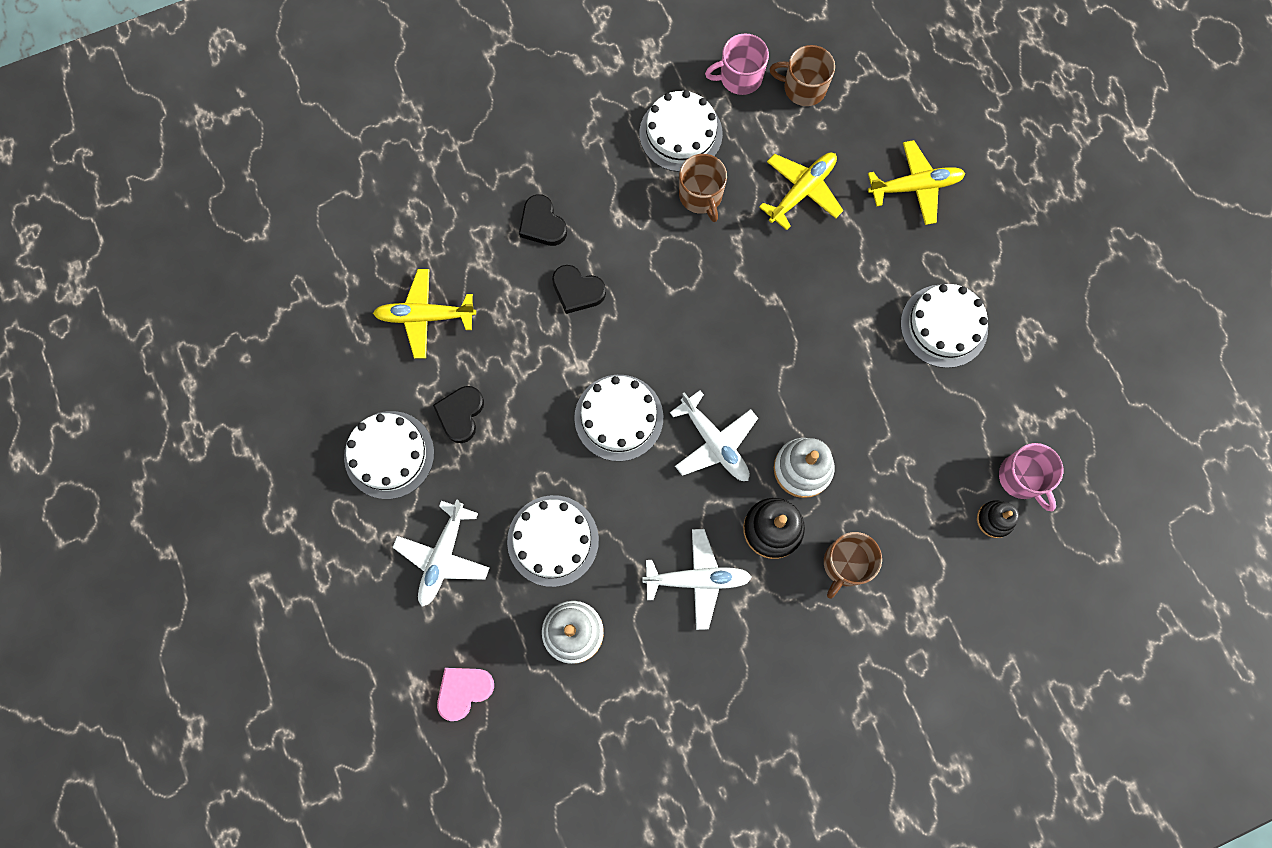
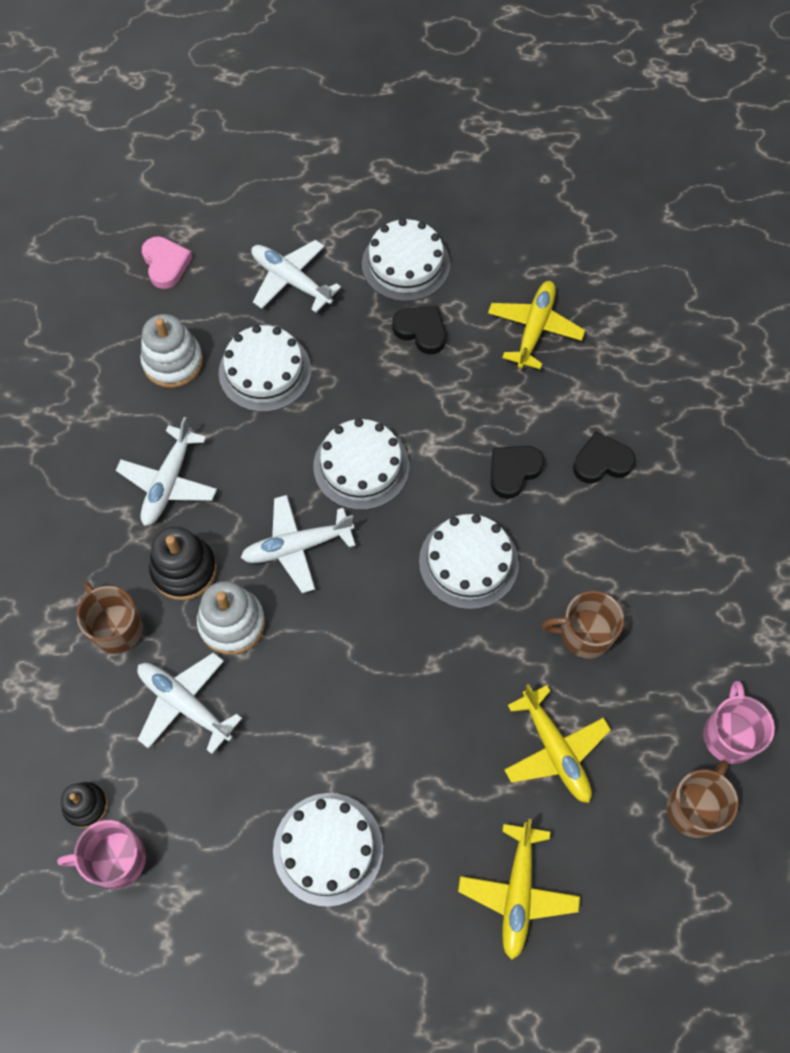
camera: 110 degrees right, 10 degrees down
white cake [639,90,723,172] -> white cake moved to [419,514,519,609]
none -> white plane [137,652,242,754]

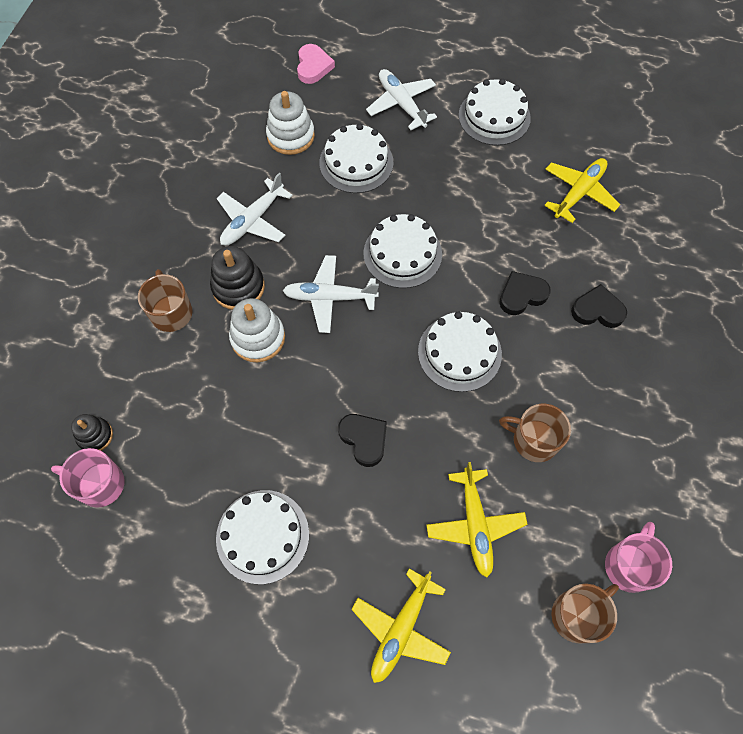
camera: 20 degrees right, 0 degrees up
white plane [137,652,242,754] -> none
black heart [392,306,446,354] -> black heart moved to [338,414,387,467]

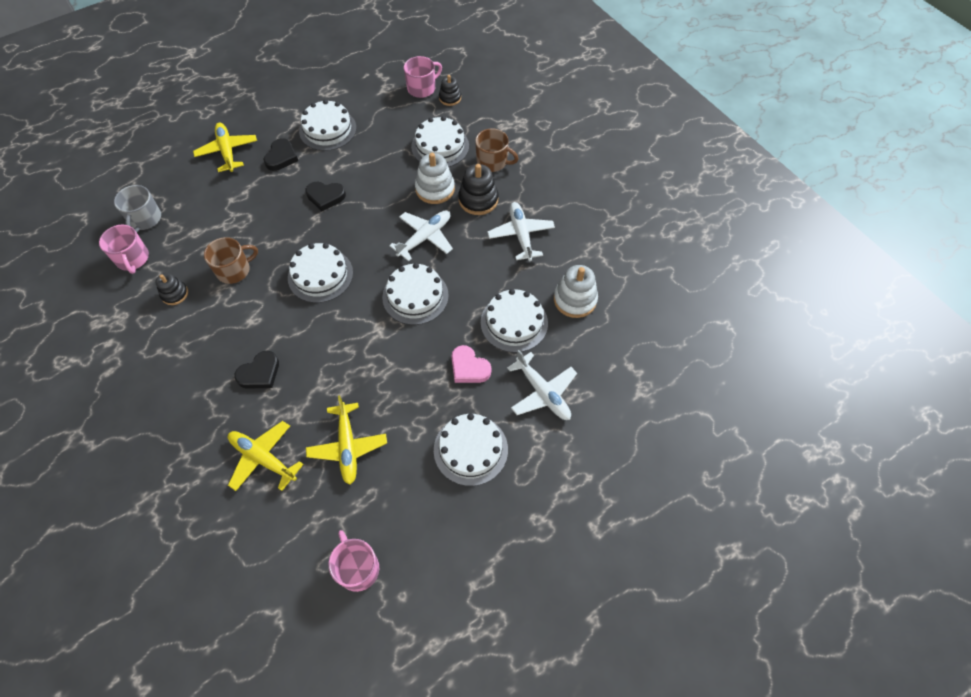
camera: 130 degrees right, 5 degrees down
pink heart [297,44,335,84] -> pink heart moved to [451,345,491,383]
white plane [366,69,437,130] -> white plane turned 45 degrees clockwise [507,350,577,420]
yellow plane [426,462,528,577] -> yellow plane moved to [228,421,304,491]
black heart [499,271,551,315] -> black heart moved to [263,138,298,171]
brown mug [551,583,619,643] -> grey mug [114,185,161,232]
none -> black stacking toy [155,273,188,305]
none -> pink mug [329,530,379,592]
none -> white cake [411,116,469,167]

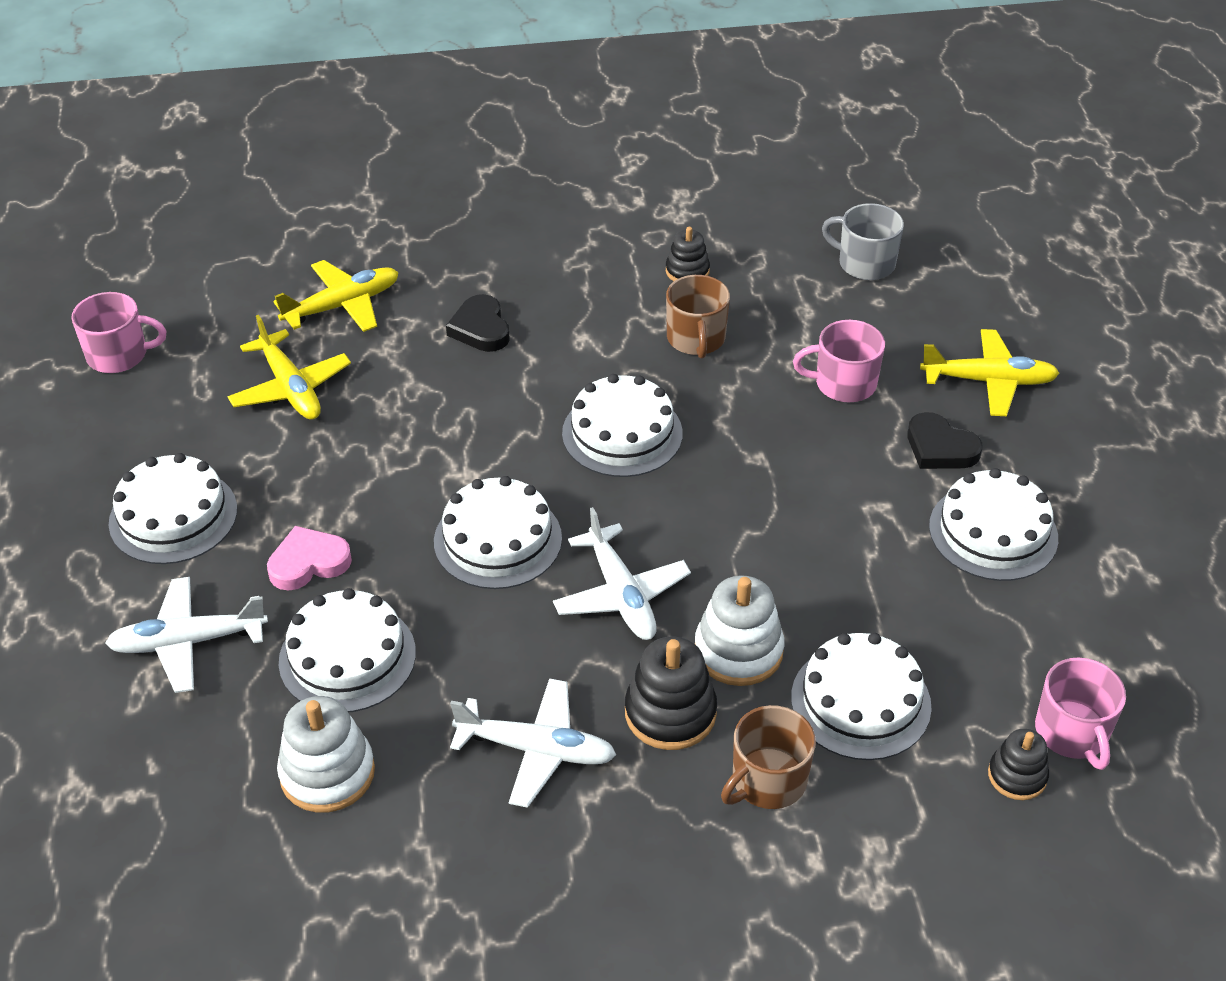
camera: 115 degrees right, 15 degrees down
pink mug [99,225,149,274] -> pink mug moved to [793,320,885,402]
black heart [306,181,346,211] -> none
yellow plane [306,395,387,485] -> yellow plane turned 135 degrees counterclockwise [227,315,351,420]

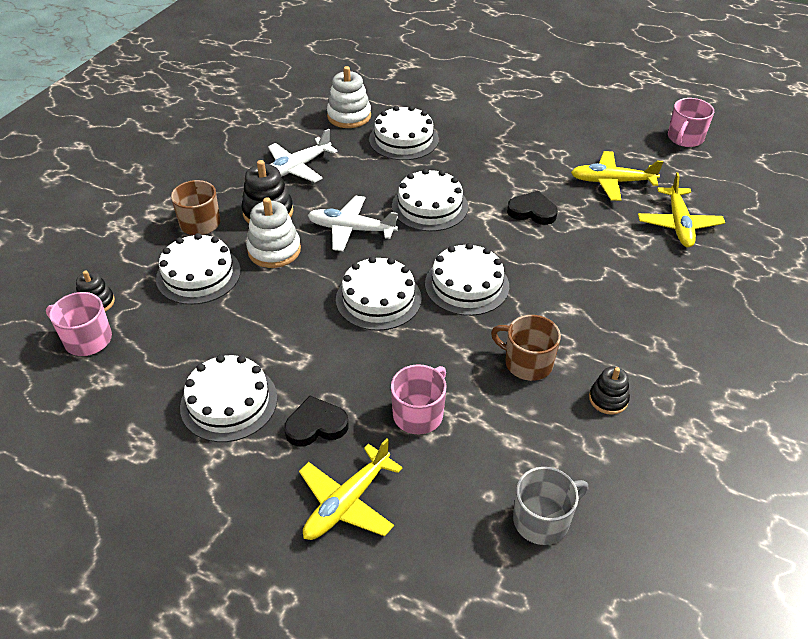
camera: 125 degrees right, 0 degrees up
white plane [105,577,268,693] -> none
white cake [109,453,237,564] -> white cake moved to [336,256,422,331]
pink heart [267,526,352,591] -> none
black heart [446,294,510,352] -> black heart moved to [507,191,558,225]

